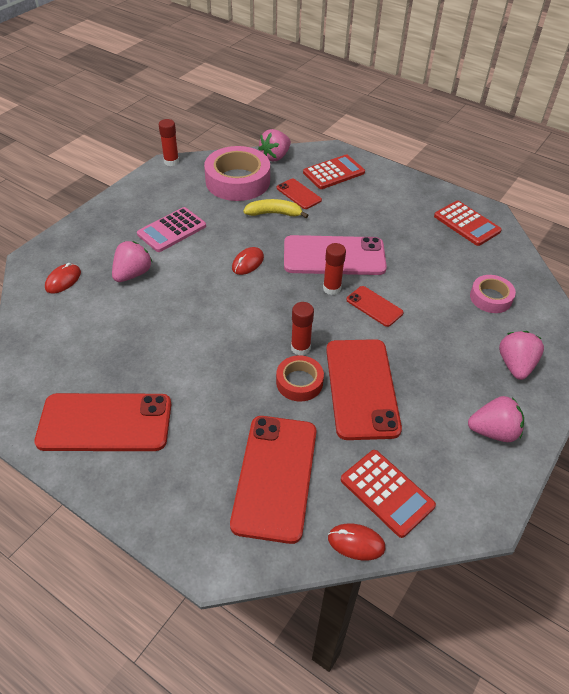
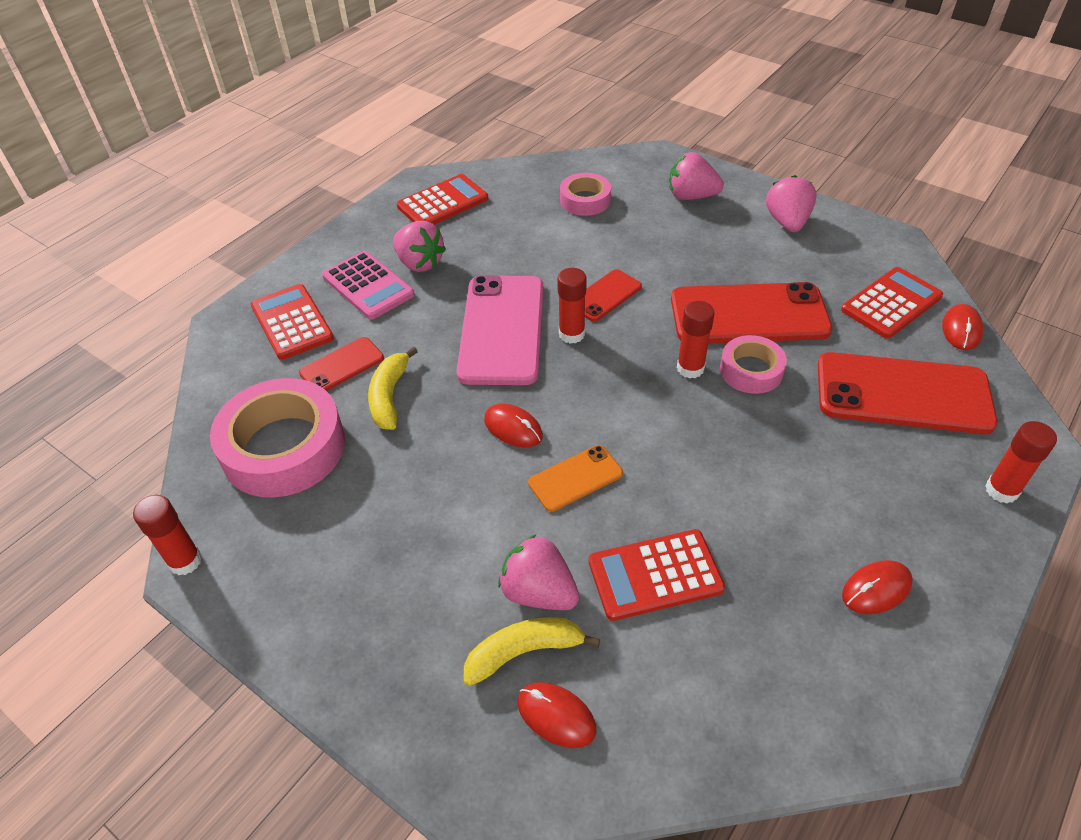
camera: 85 degrees left, 0 degrees up
red phone [34,393,171,451] -> red mouse [842,560,913,614]
pink calculator [137,207,206,252] -> pink calculator moved to [322,251,415,320]
pink strawberry [258,129,291,162] -> pink strawberry moved to [393,221,446,272]
red tape [276,355,324,402] -> pink tape [720,335,787,394]
none -> yellow banana [464,617,600,686]
none -> orange phone [528,445,623,512]
none -> red calculator [589,529,725,621]
none -> red glue stick [985,421,1057,503]

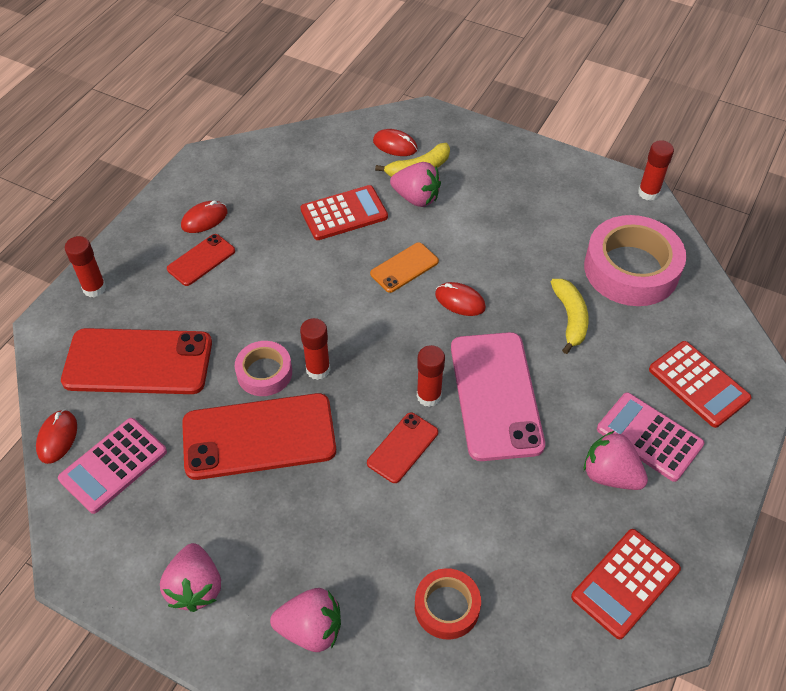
camera: 170 degrees right, 5 degrees up
red phone [299,337,384,391] -> red phone moved to [167,234,235,286]
pink tape [560,173,611,216] -> red tape [415,568,481,640]
red calculator [841,267,943,339] -> pink calculator [58,418,167,514]

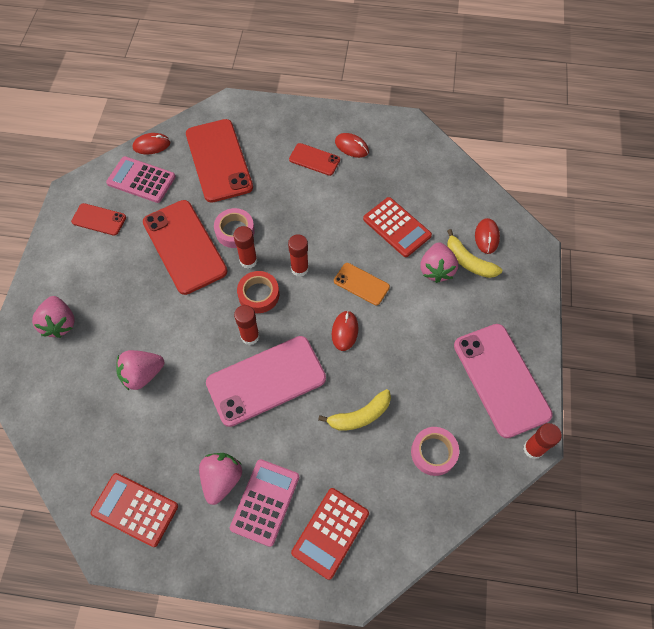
camera: 70 degrees right, 10 degrees up
red glue stick [65,236,106,297] -> red glue stick moved to [288,234,309,277]
pink strawberry [160,543,221,612] -> pink strawberry moved to [116,350,164,390]
red phone [367,413,438,483] -> red phone moved to [71,203,126,236]
red tape [415,568,481,640] -> red tape moved to [237,271,279,313]
pink tape [584,215,686,306] -> pink tape [411,427,459,476], size x0.54
none -> pink phone [454,324,553,438]

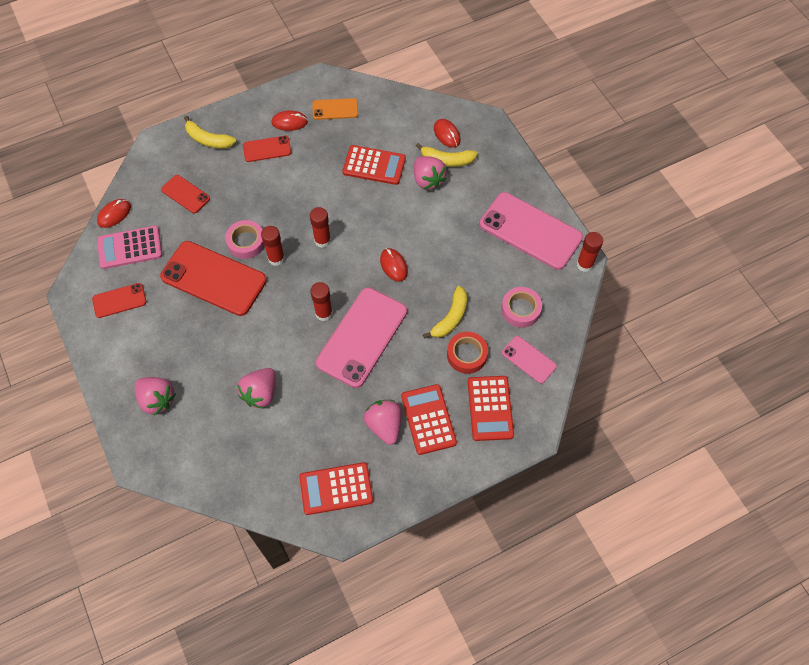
camera: 35 degrees left, 0 degrees up
red phone [186,119,253,203] -> red phone [161,175,210,213], size x0.51
pink calculator [230,459,299,547] -> red calculator [401,384,457,455]
red tape [237,271,279,313] -> red tape moved to [447,332,488,374]
orange phone [334,263,390,305] -> orange phone moved to [312,98,358,120]
none -> yellow banana [184,116,236,149]
none -> pink phone [502,336,557,384]

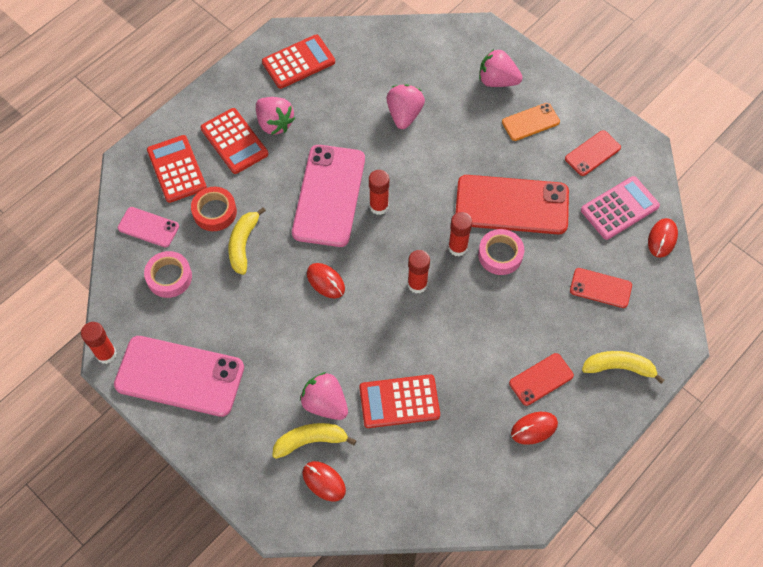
camera: 160 degrees right, 0 degrees up
orange phone [312,98,358,120] -> orange phone moved to [502,103,560,141]

